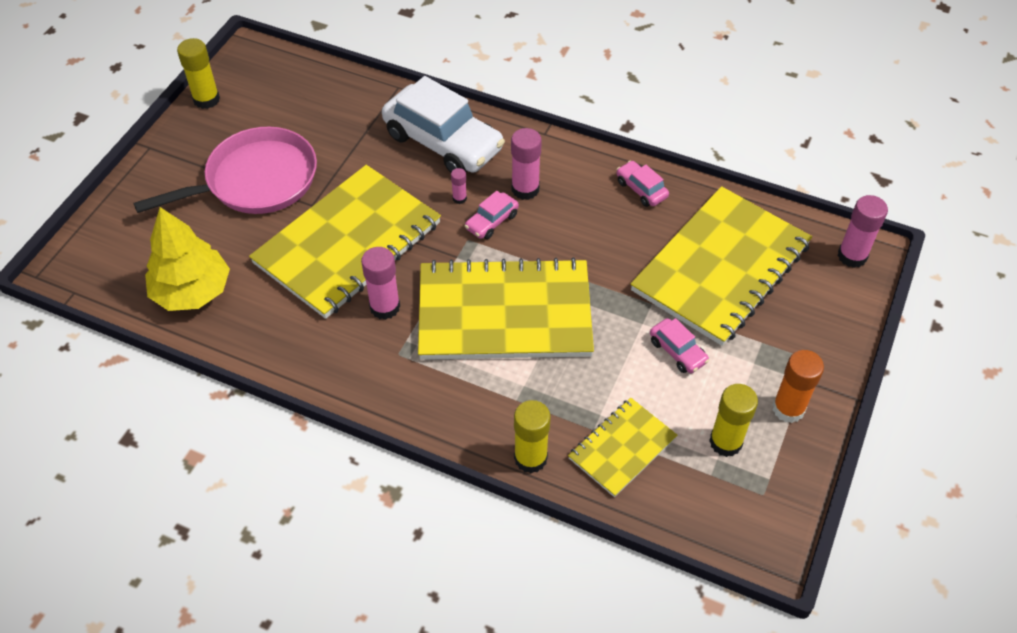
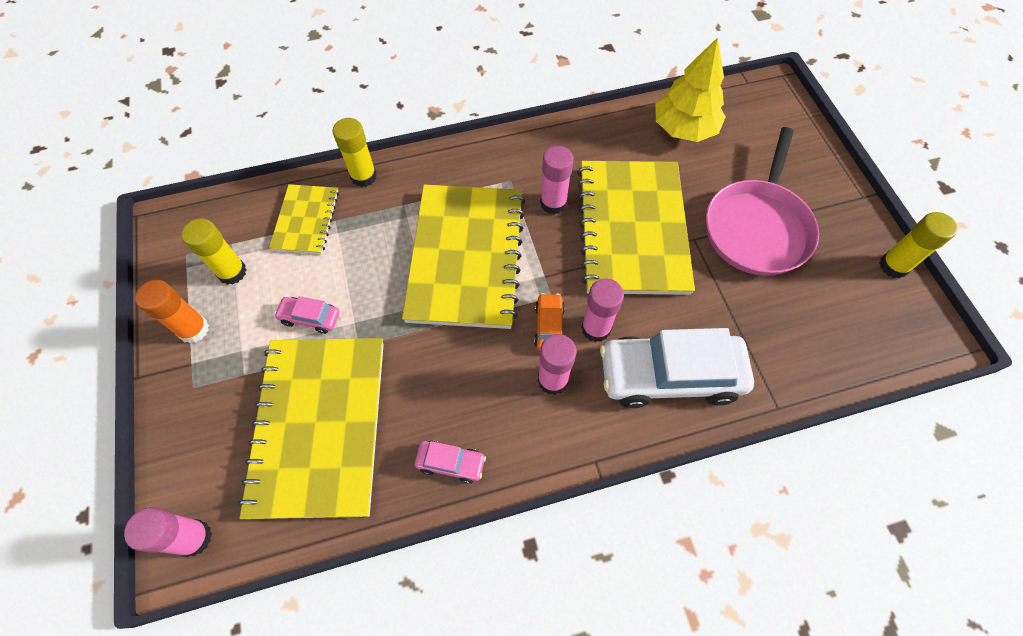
camera: 140 degrees right, 10 degrees up
yellow notebook [418,257,594,360] -> yellow notebook turned 45 degrees counterclockwise [402,185,525,329]
pink glue stick [451,168,467,204] -> pink glue stick [581,279,624,342], size x1.96
pink car [465,191,519,239] -> orange car [534,293,565,351]

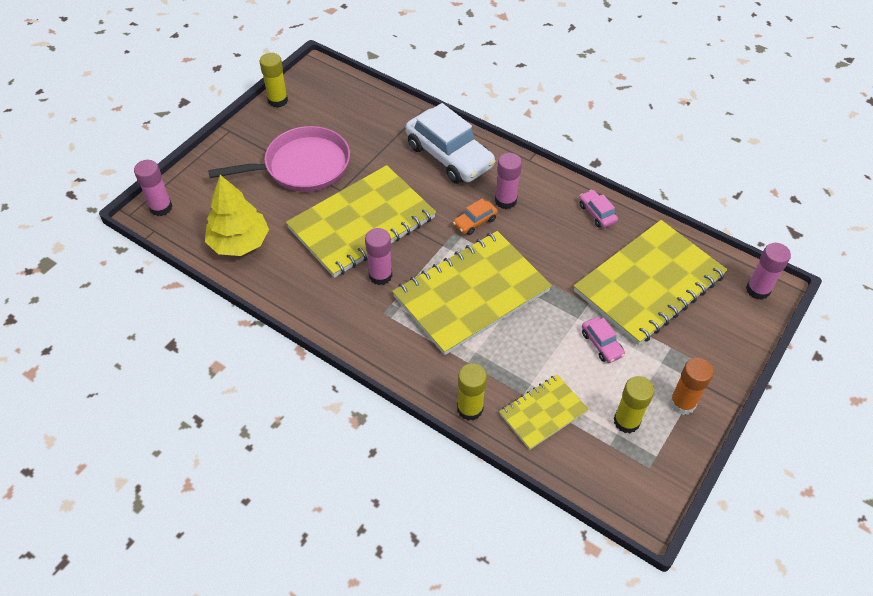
camera: 130 degrees left, 10 degrees down
pink glue stick [581,279,624,342] -> pink glue stick moved to [134,160,172,216]

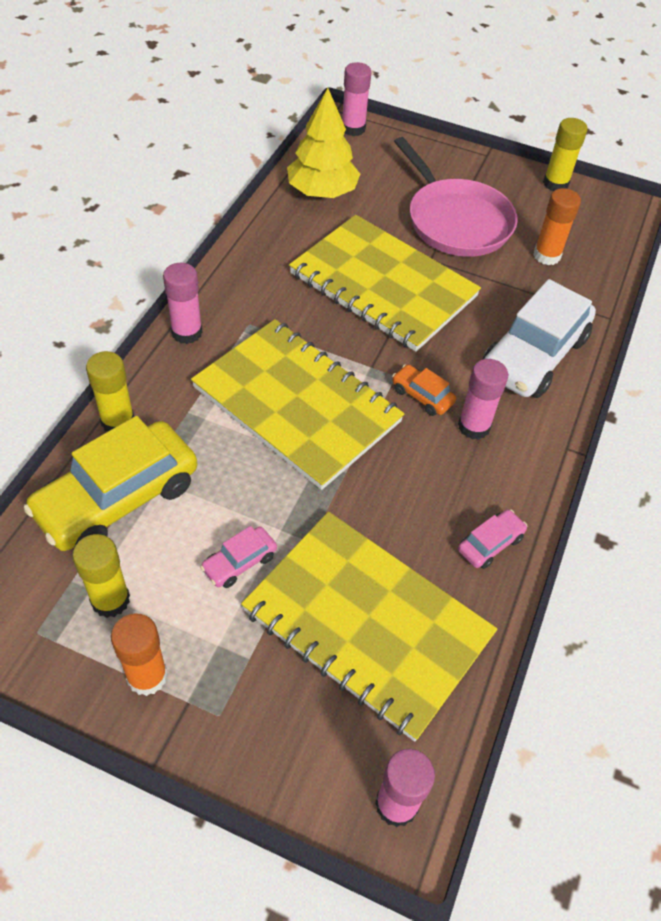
camera: 75 degrees right, 0 degrees up
pink glue stick [365,228,392,285] -> pink glue stick moved to [163,263,202,344]
yellow notebook [499,375,589,450] -> yellow car [24,416,197,551]
none -> orange glue stick [533,188,581,265]

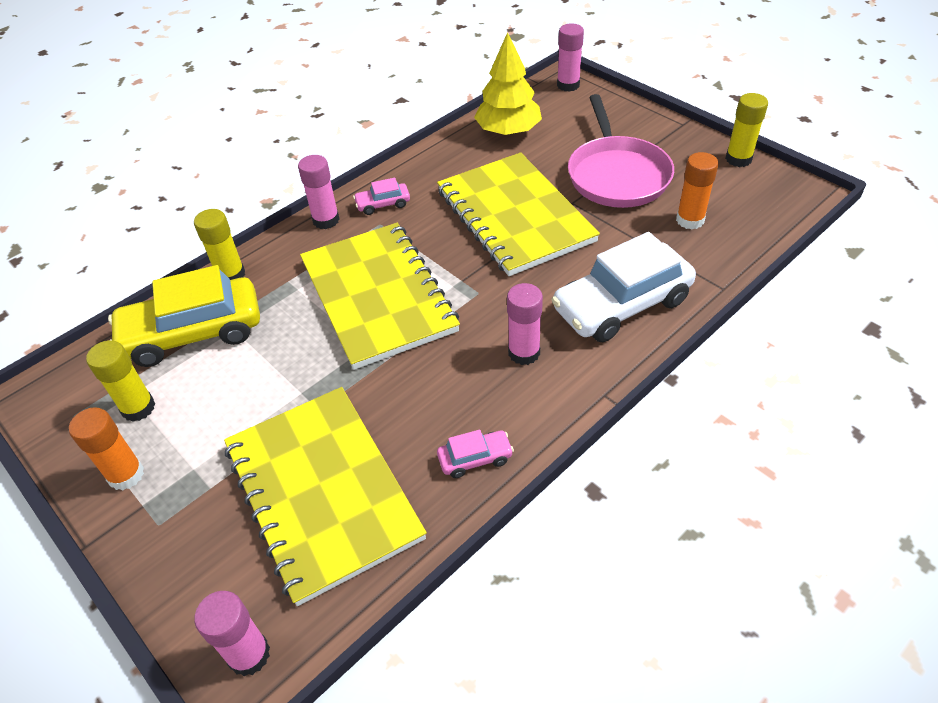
camera: 30 degrees right, 5 degrees down
pink car [200,526,277,588] -> pink car moved to [353,178,410,215]
orange car [392,364,456,416] -> none

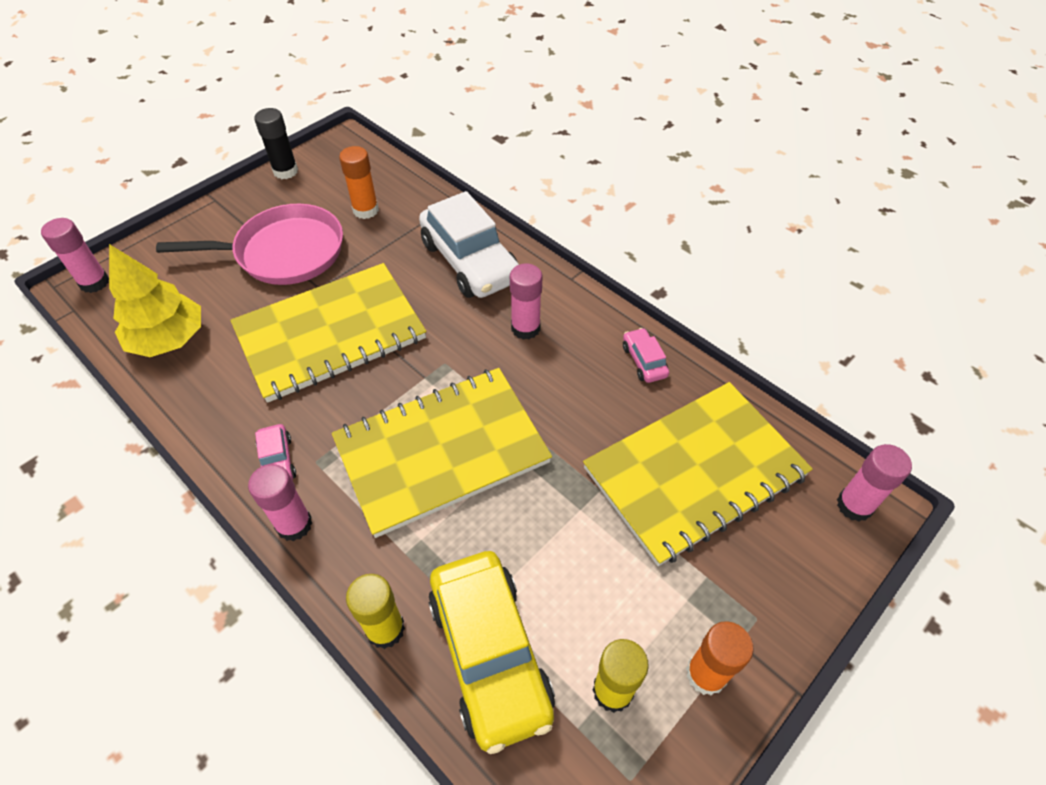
camera: 95 degrees left, 5 degrees up
yellow glue stick [725,93,768,167] -> black glue stick [254,108,298,179]

